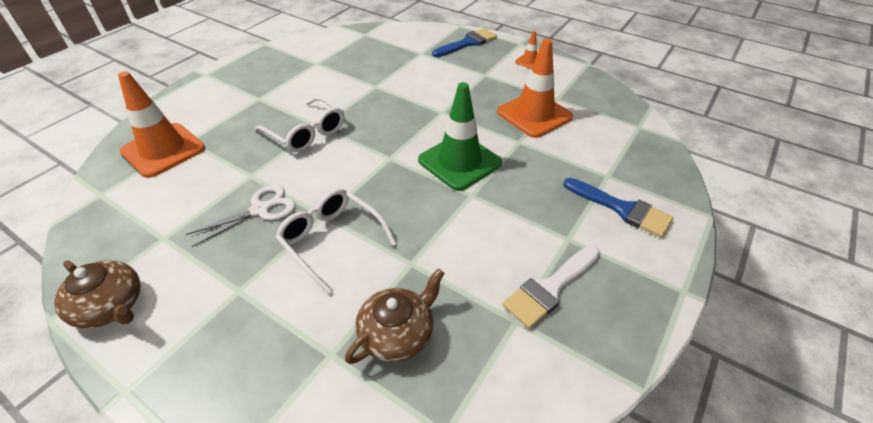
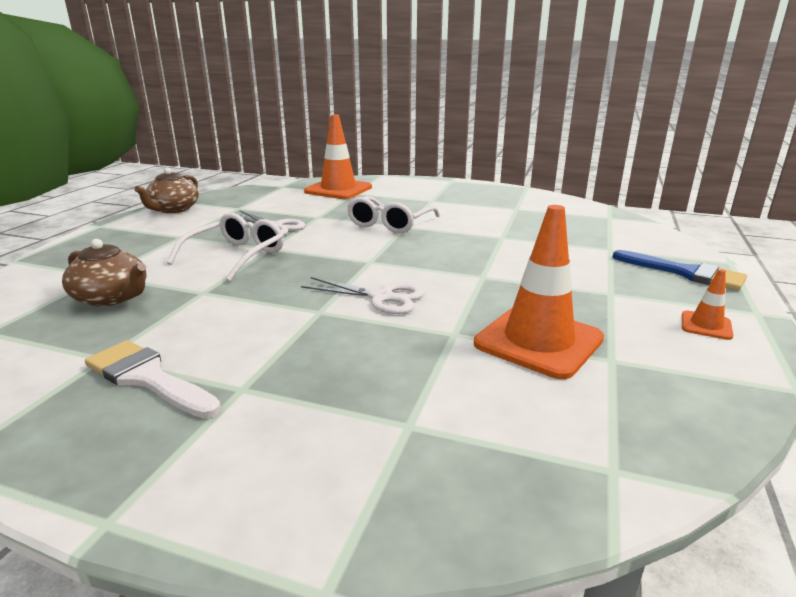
camera: 75 degrees right, 20 degrees down
green traffic cone [418,82,502,191] -> white scissors [301,277,425,314]
blue brush [563,178,674,238] -> none

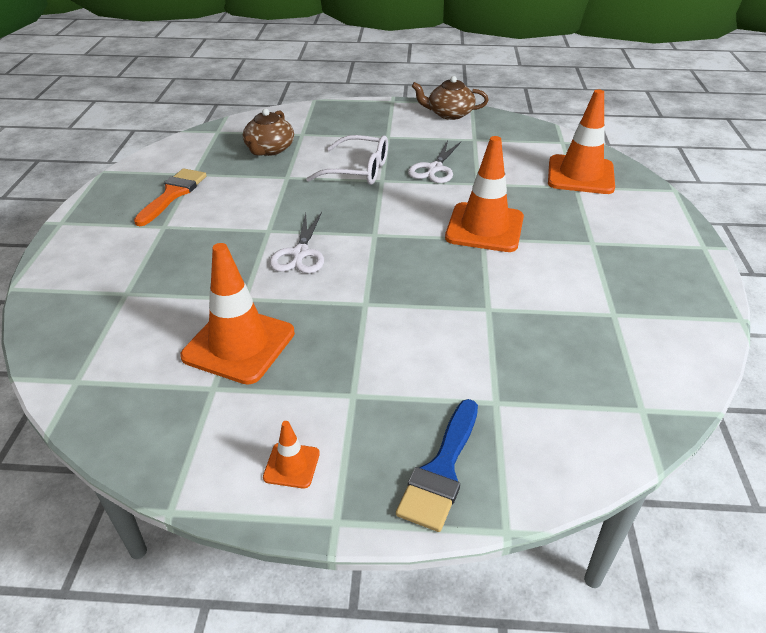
camera: 75 degrees right, 15 degrees up
white brush [85,340,221,419] -> orange brush [134,168,207,226]
white glasses [347,196,440,233] -> orange traffic cone [445,136,524,252]

